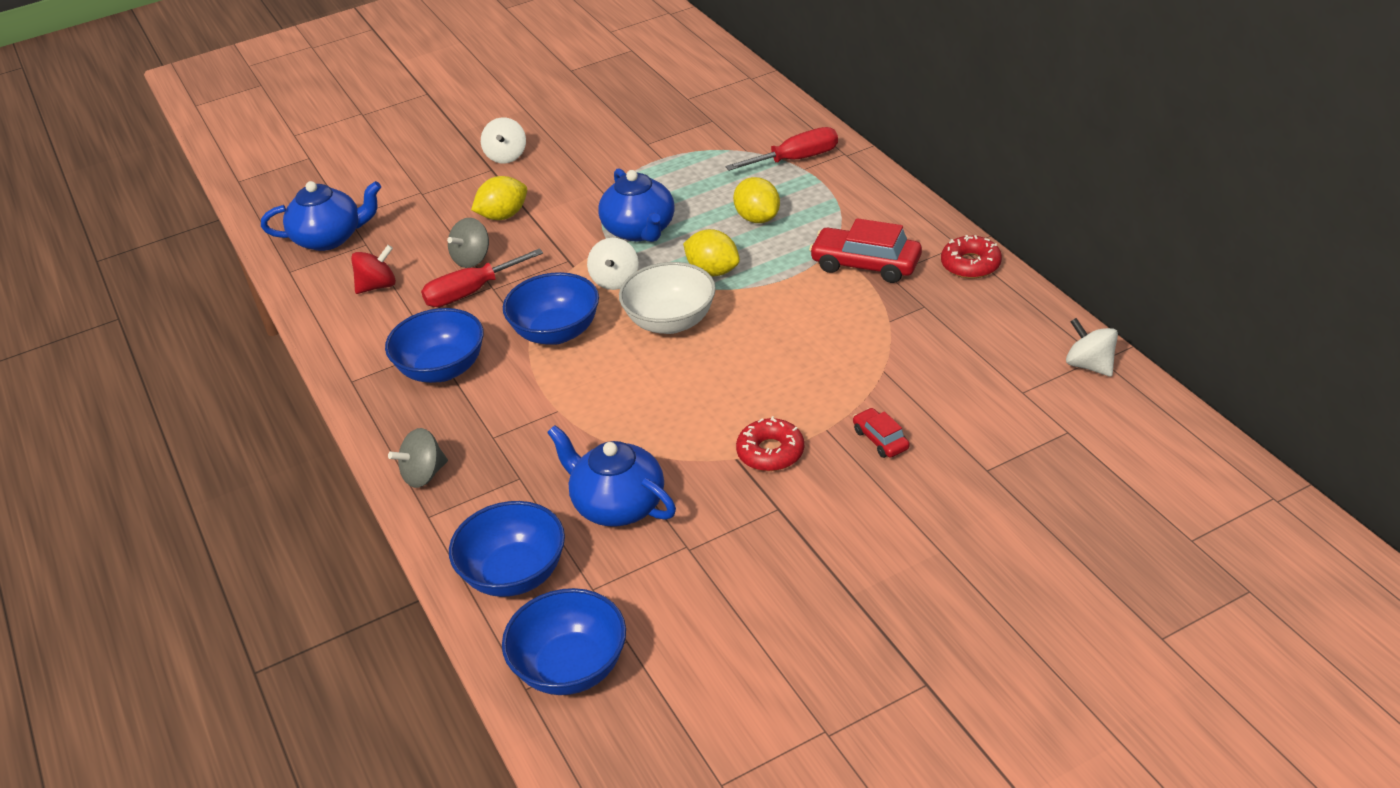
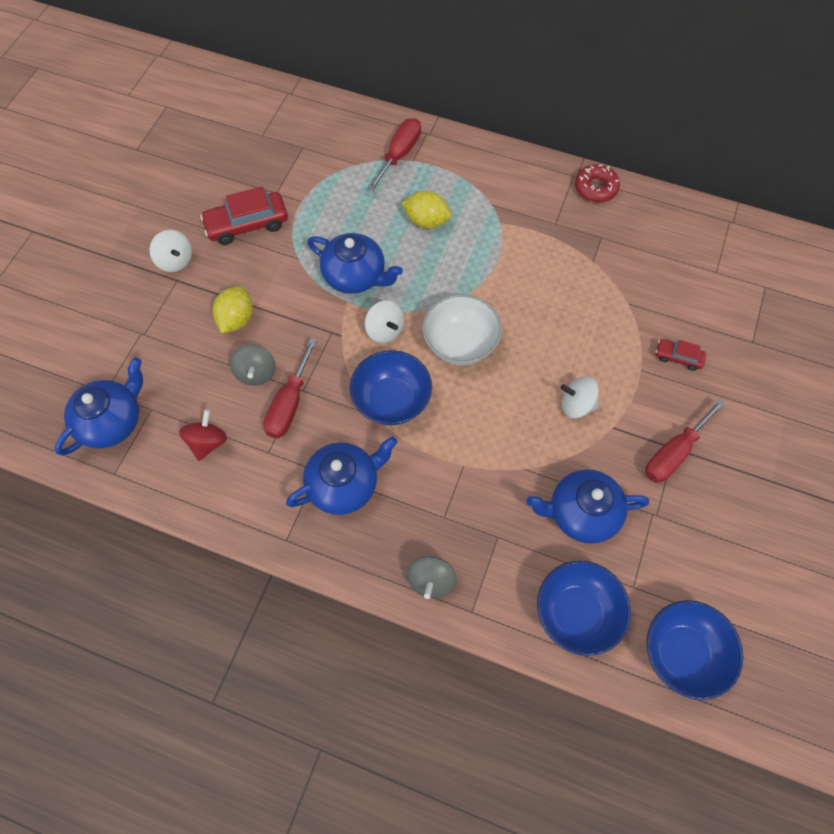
camera: 45 degrees left, 25 degrees up
blue bowl [385,308,484,383] -> blue teapot [286,436,398,515]
yellow lemon [683,229,740,276] -> none
red donut [736,416,804,471] -> none
red car [809,218,922,283] -> red car moved to [200,186,288,245]
white spinning top [1066,318,1118,377] -> white spinning top moved to [560,376,599,418]
none -> red screwdriver [645,399,725,483]

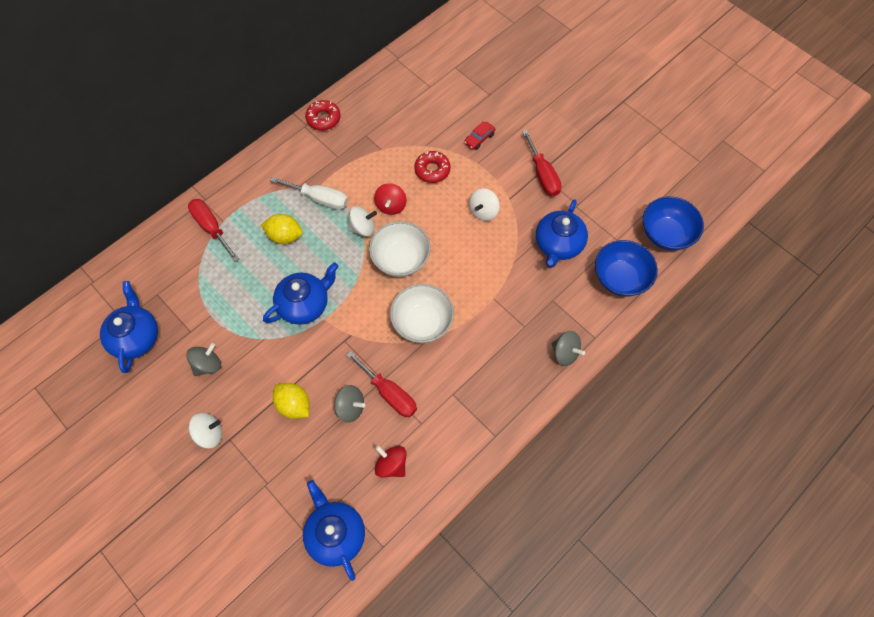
camera: 65 degrees left, 0 degrees up
red car [200,186,288,245] -> grey spinning top [186,343,221,376]
blue teapot [286,436,398,515] -> blue teapot moved to [100,281,158,373]
blue bowl [350,350,432,425] -> white bowl [390,284,454,343]
white spinning top [365,300,404,343] -> white spinning top moved to [347,206,377,236]
yellow lemon [402,191,451,229] -> yellow lemon turned 60 degrees clockwise [261,214,303,244]
none -> white screwdriver [270,177,348,210]
none -> red spinning top [374,183,407,215]
none -> red donut [414,151,451,183]

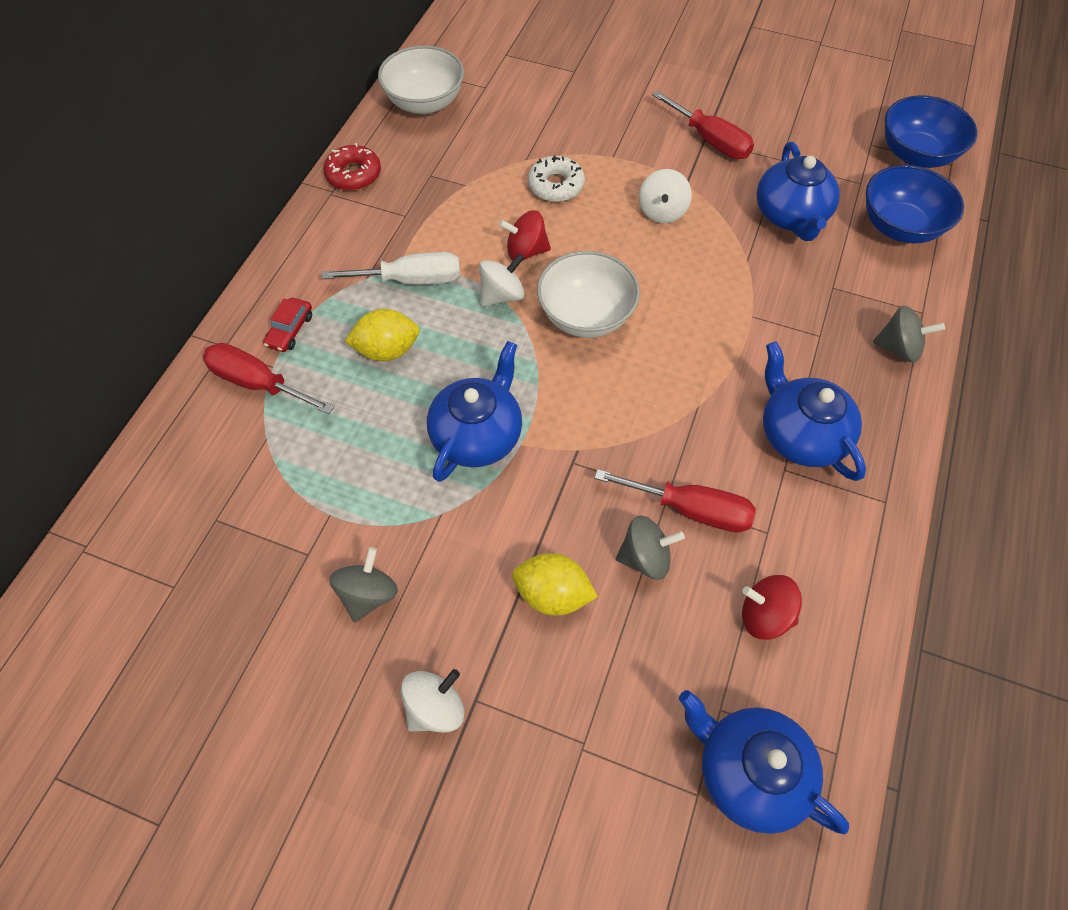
camera: 25 degrees left, 5 degrees down
blue teapot [100,281,158,373] -> blue teapot moved to [763,341,866,481]
red spinning top [374,183,407,215] -> red spinning top turned 105 degrees clockwise [499,210,551,261]
white bowl [390,284,454,343] -> white bowl moved to [378,45,464,114]
red donut [414,151,451,183] -> white donut [528,155,585,202]
red car [464,121,495,150] -> red car moved to [263,298,312,352]

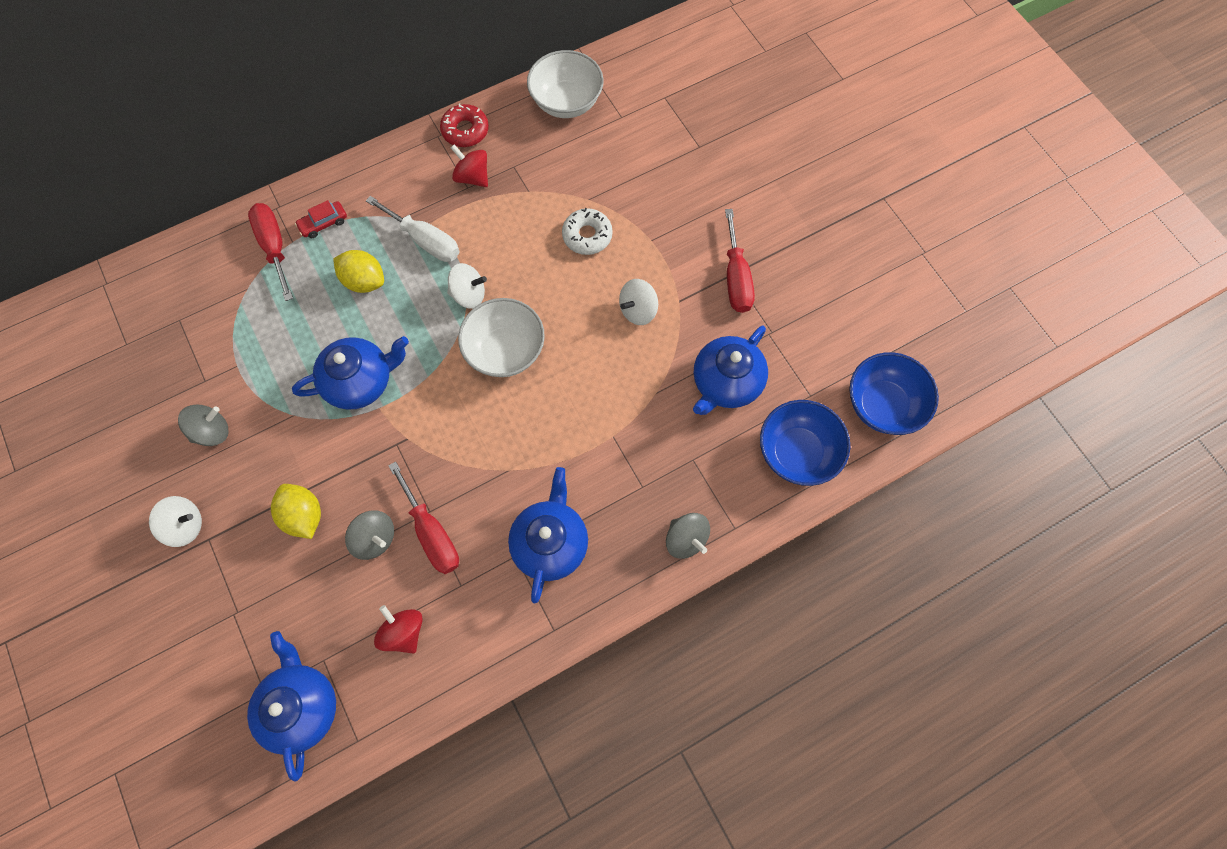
camera: 40 degrees right, 10 degrees up
red spinning top [499,210,551,261] -> red spinning top moved to [451,144,488,187]

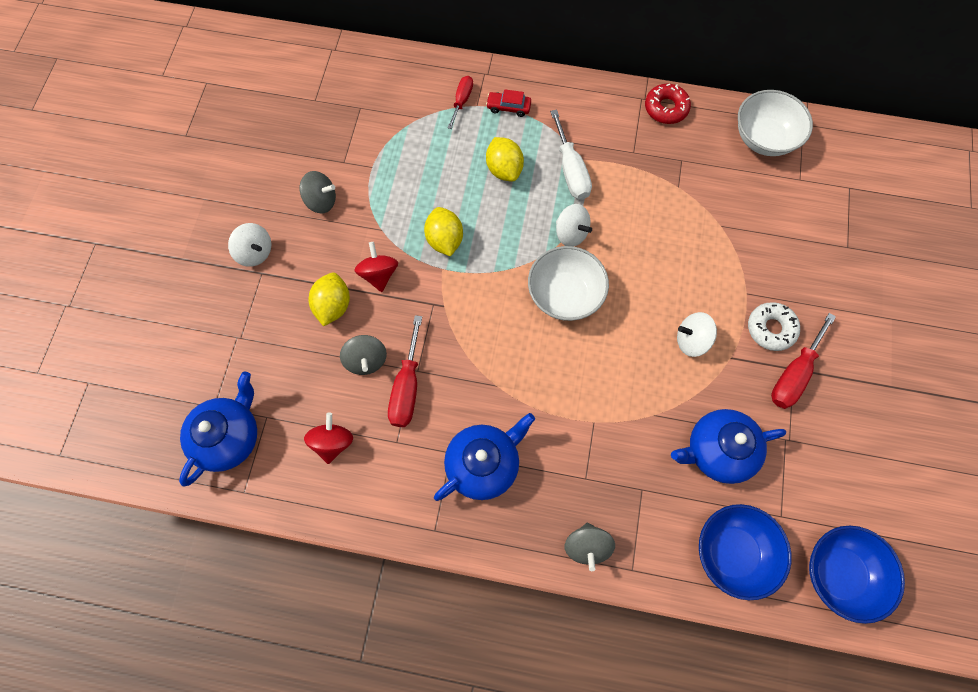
camera: 40 degrees right, 0 degrees up
red screwdriver [248,203,293,301] -> red screwdriver [448,76,473,129], size x0.63
blue teapot [292,336,409,410] -> yellow lemon [424,207,463,257]
red spinning top [451,144,488,187] -> red spinning top moved to [354,242,398,292]
white donut [562,208,613,255] -> white donut moved to [748,302,800,351]

